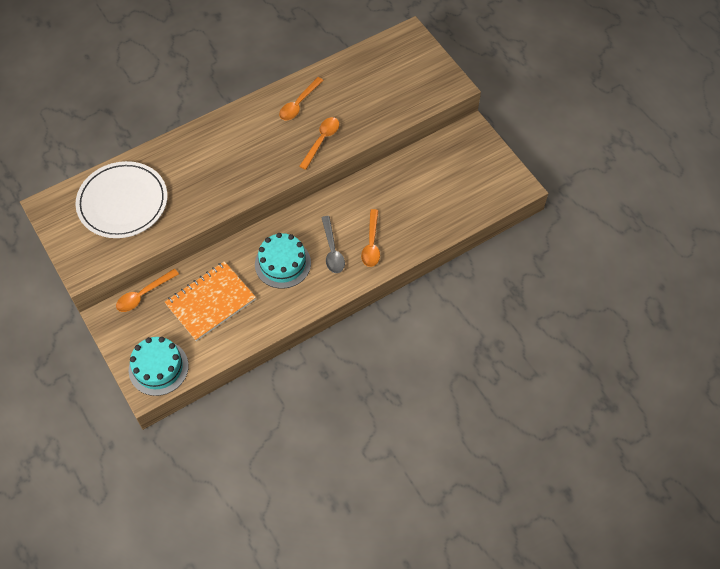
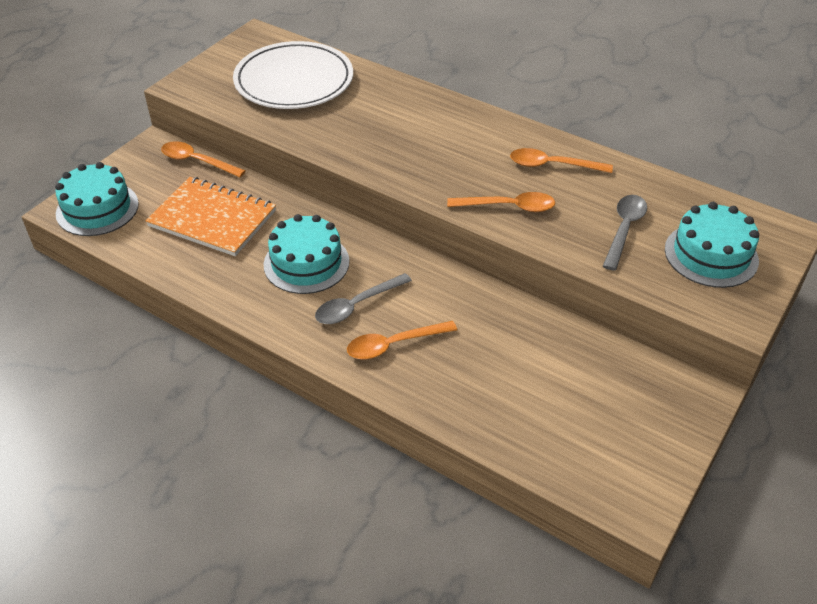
camera: 65 degrees right, 15 degrees down
none -> grey spoon [603,195,647,271]
none -> turquoise cake [665,202,759,288]

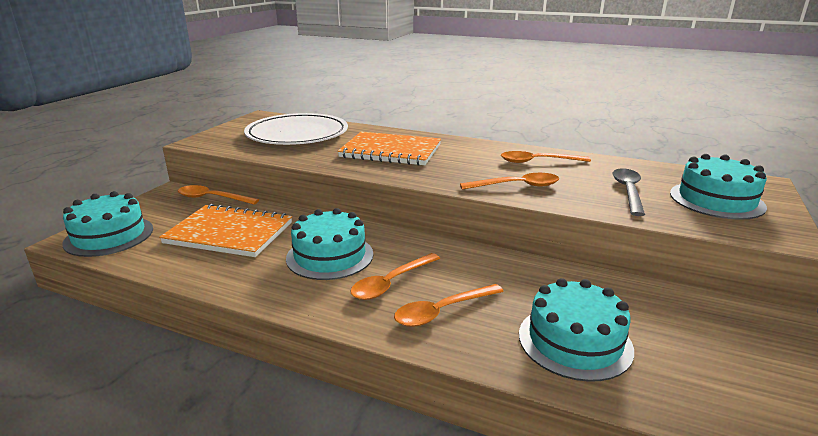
camera: 10 degrees left, 20 degrees down
grey spoon [315,273,412,324] -> orange spoon [350,253,440,300]
none -> orange notebook [337,132,441,166]
none -> turquoise cake [519,278,634,382]

